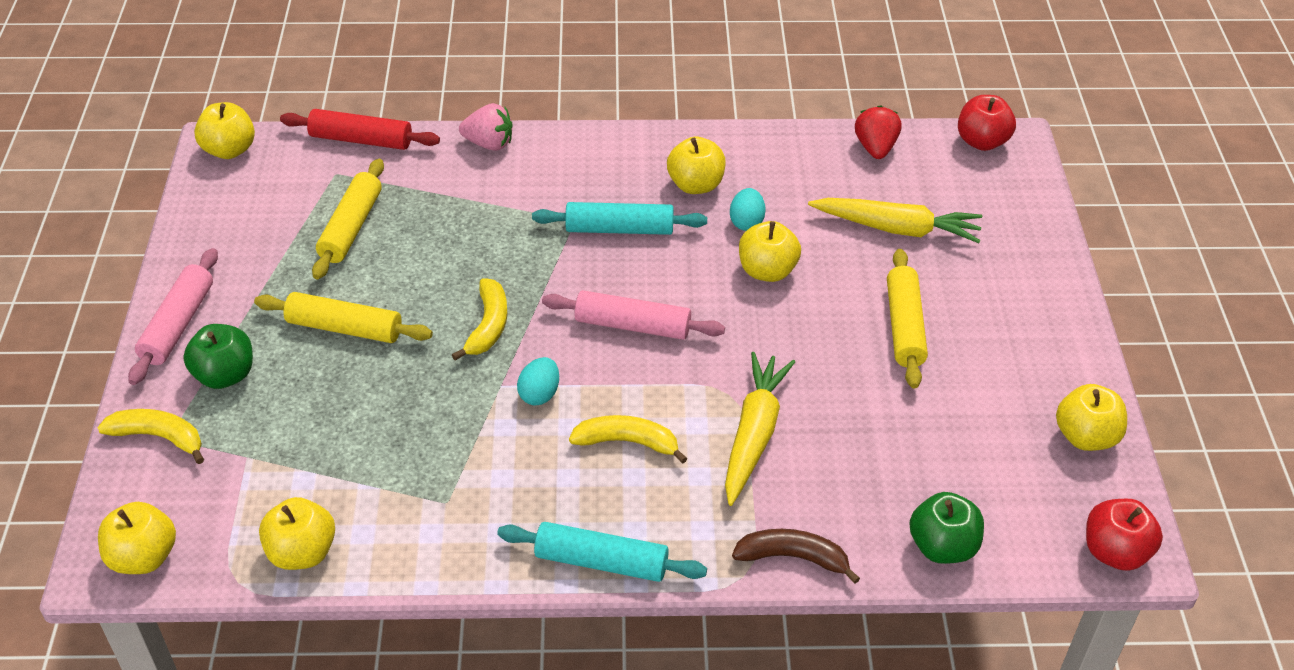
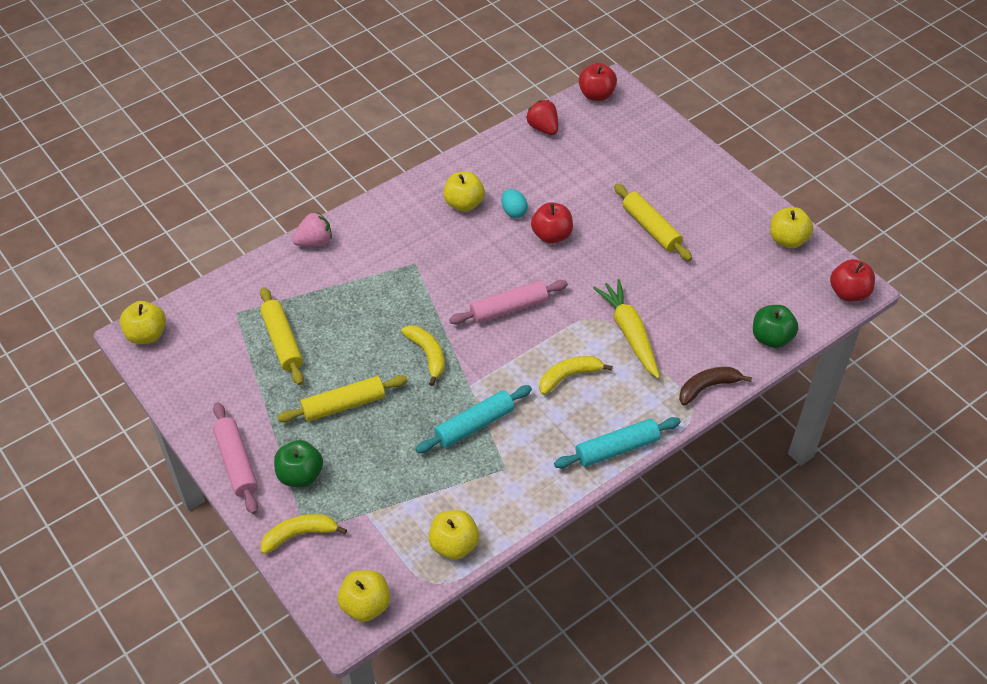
camera: 35 degrees left, 5 degrees up
red rolling pin [280,109,440,150] -> none
turquoise egg [517,357,559,405] -> none
turquoise rolling pin [532,202,707,235] -> turquoise rolling pin moved to [416,385,532,453]
yellow apple [739,221,801,282] -> red apple [531,202,573,244]
yellow carrot [808,198,982,243] -> none

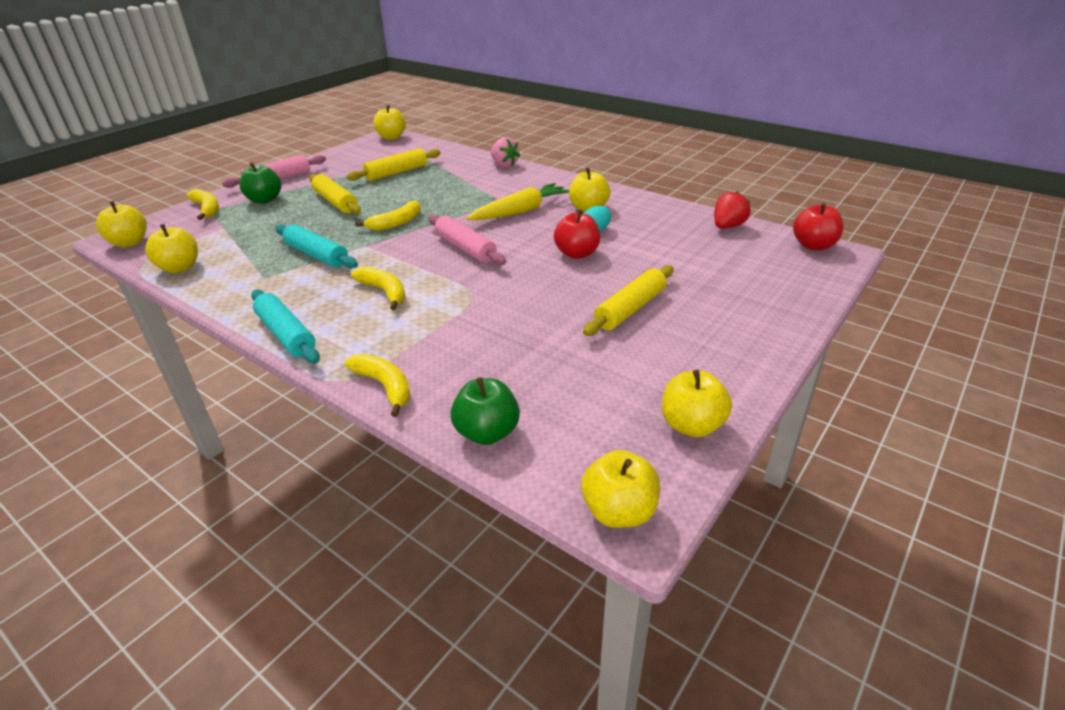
camera: 75 degrees right, 15 degrees down
yellow carrot [593,279,660,379] -> yellow carrot moved to [466,183,569,220]
brown banana [679,367,752,406] -> yellow banana [344,354,410,417]
red apple [830,259,875,302] -> yellow apple [581,450,660,528]

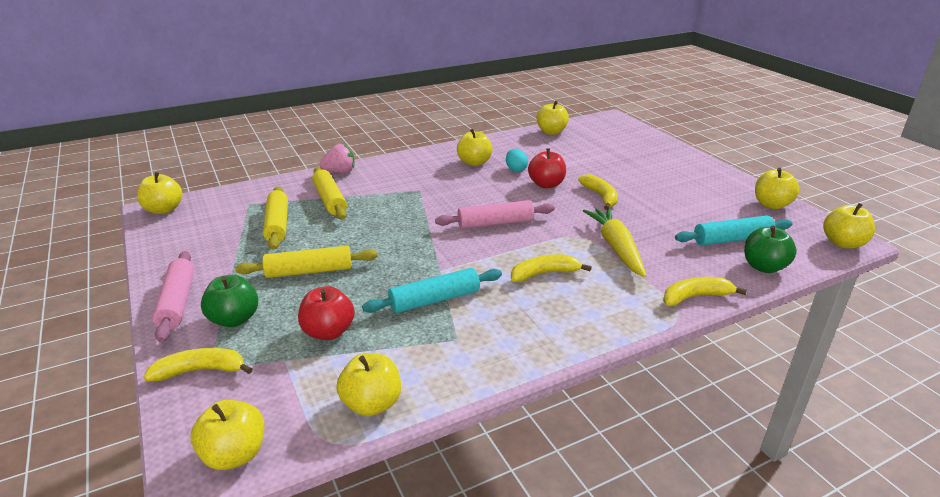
camera: 65 degrees left, 5 degrees down
turquoise rolling pin [251,289,320,364] -> turquoise rolling pin moved to [675,215,793,246]
yellow banana [355,200,421,231] -> yellow banana moved to [578,174,618,210]
yellow carrot [466,183,569,220] -> yellow carrot moved to [583,207,646,278]
yellow rolling pin [583,265,674,336] -> yellow rolling pin moved to [312,167,347,220]
red strawberry [714,191,751,229] -> yellow apple [536,101,569,135]
red apple [793,203,843,250] -> red apple moved to [298,286,355,340]

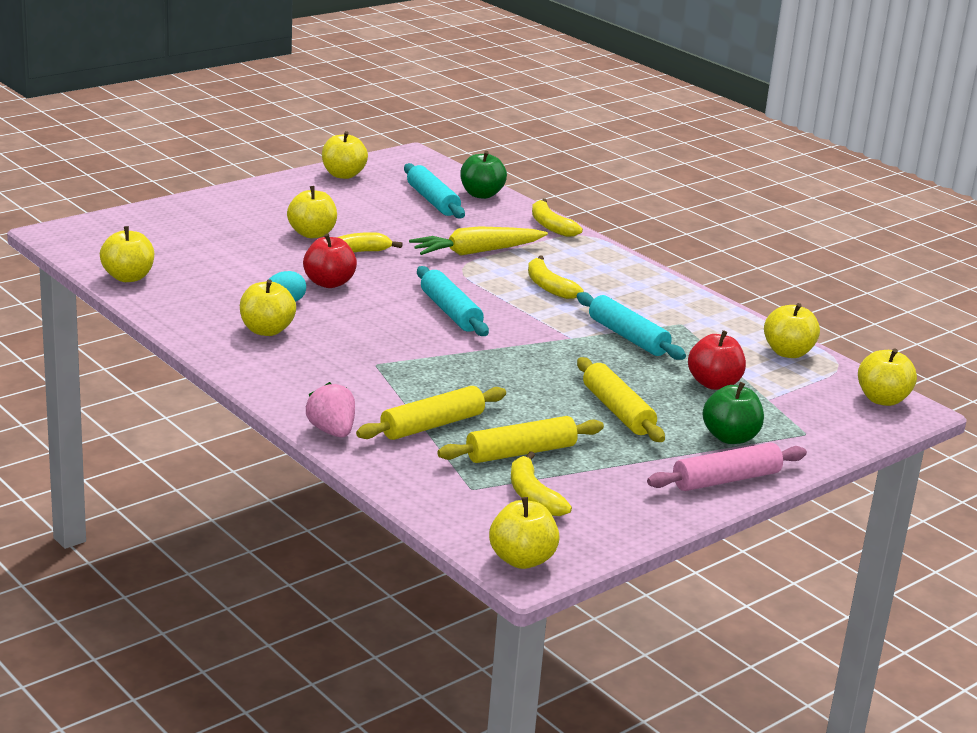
camera: 105 degrees left, 5 degrees down
yellow banana [144,348,252,381] -> yellow banana moved to [511,451,572,516]
pink rolling pin [435,200,555,229] -> turquoise rolling pin [417,266,489,336]
yellow apple [823,203,875,248] -> yellow apple moved to [287,186,337,238]

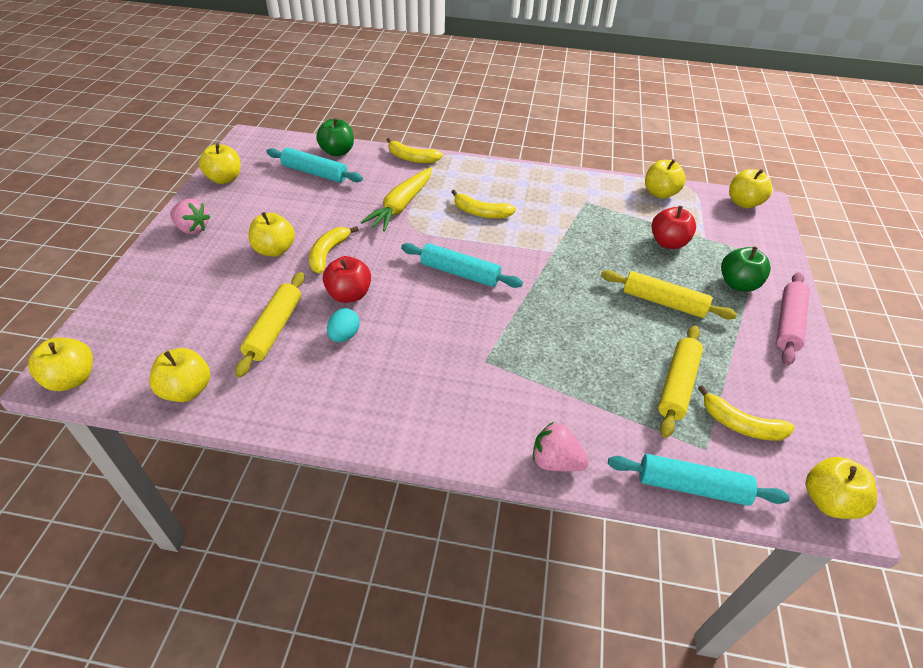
camera: 40 degrees left, 20 degrees up
yellow apple [240,279,296,336] -> yellow apple moved to [28,337,93,391]
yellow rolling pin [356,386,506,440] -> yellow rolling pin moved to [235,272,305,378]
turquoise rolling pin [576,292,686,360] -> turquoise rolling pin moved to [608,454,790,506]
none -> pink strawberry [170,198,210,234]

